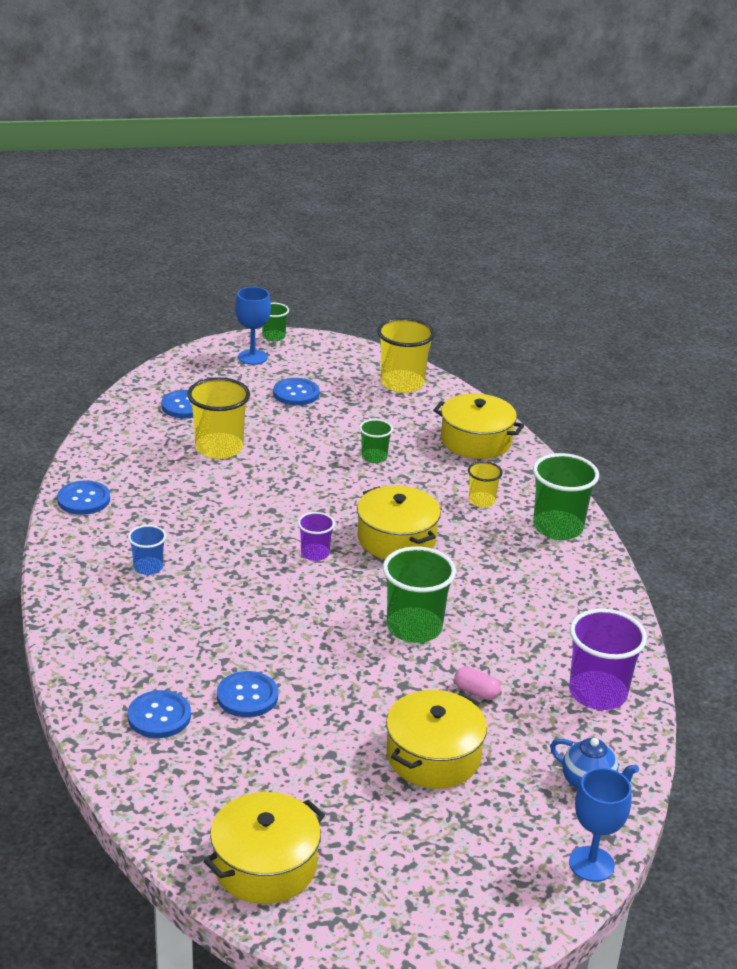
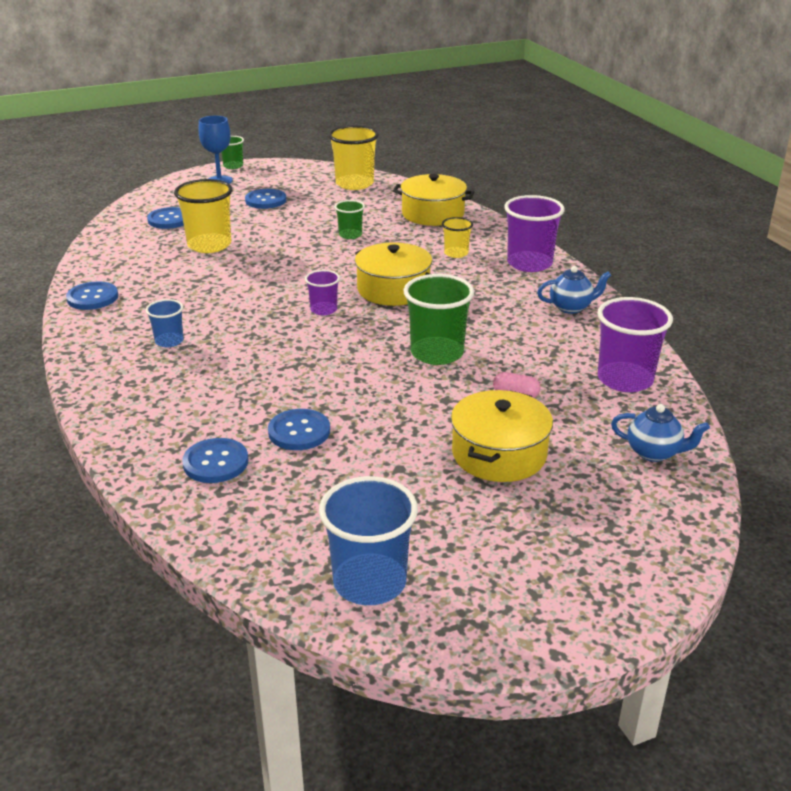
camera: 10 degrees left, 0 degrees up
yellow pot [204,792,325,904] -> blue cup [319,476,418,605]
green cup [533,453,599,540] -> purple cup [504,195,565,272]
blue goblet [569,768,632,882] -> none
none -> blue teapot [537,266,611,314]

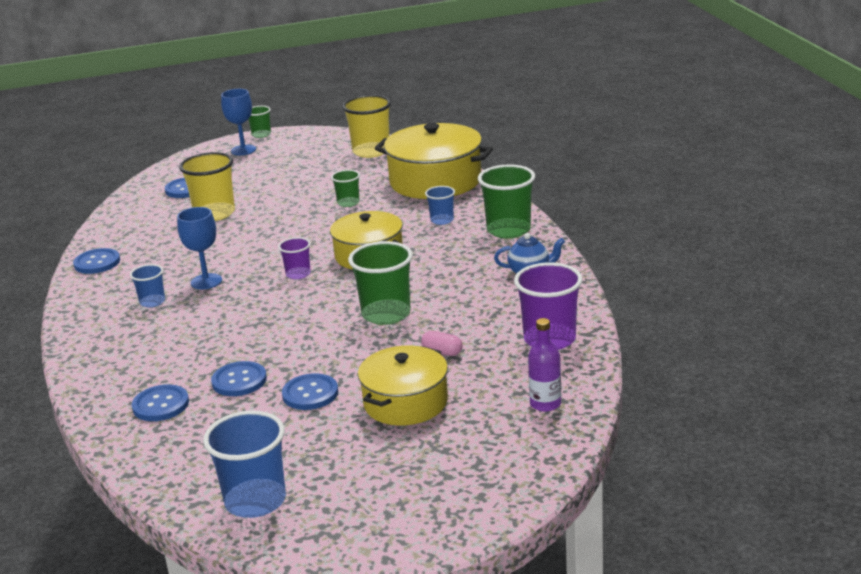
camera: 10 degrees right, 5 degrees down
blue button [245,189,286,209] -> blue button moved to [282,373,338,410]
yellow pot [393,174,474,226] -> yellow pot [375,123,493,199], size x1.50
yellow cup [442,217,473,258] -> blue cup [425,186,455,225]
purple cup [504,195,565,272] -> green cup [478,164,535,239]
blue teapot [611,404,710,462] -> purple bottle [528,318,561,412]
none -> blue goblet [177,207,222,289]

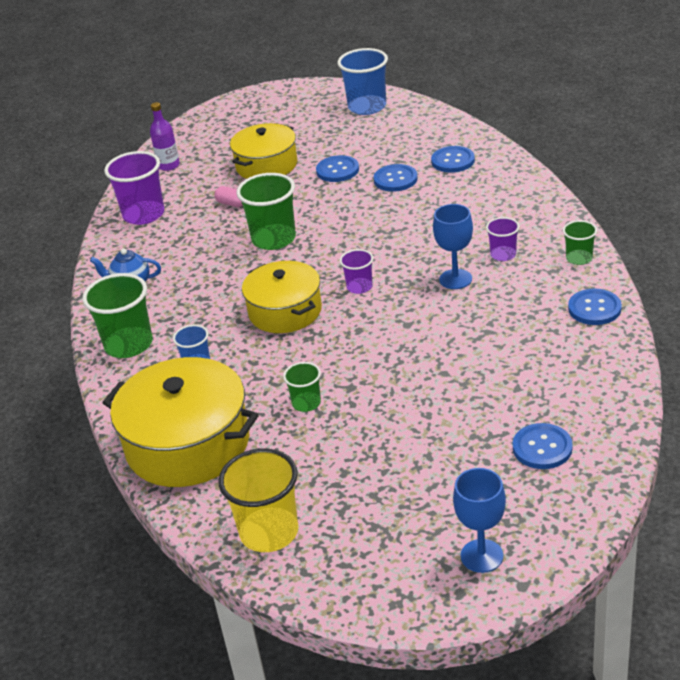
camera: 175 degrees left, 10 degrees up
blue cup [130,264,165,307] -> purple cup [486,217,520,261]
yellow cup [179,152,235,221] -> none
green cup [248,106,271,138] -> green cup moved to [563,220,597,265]

